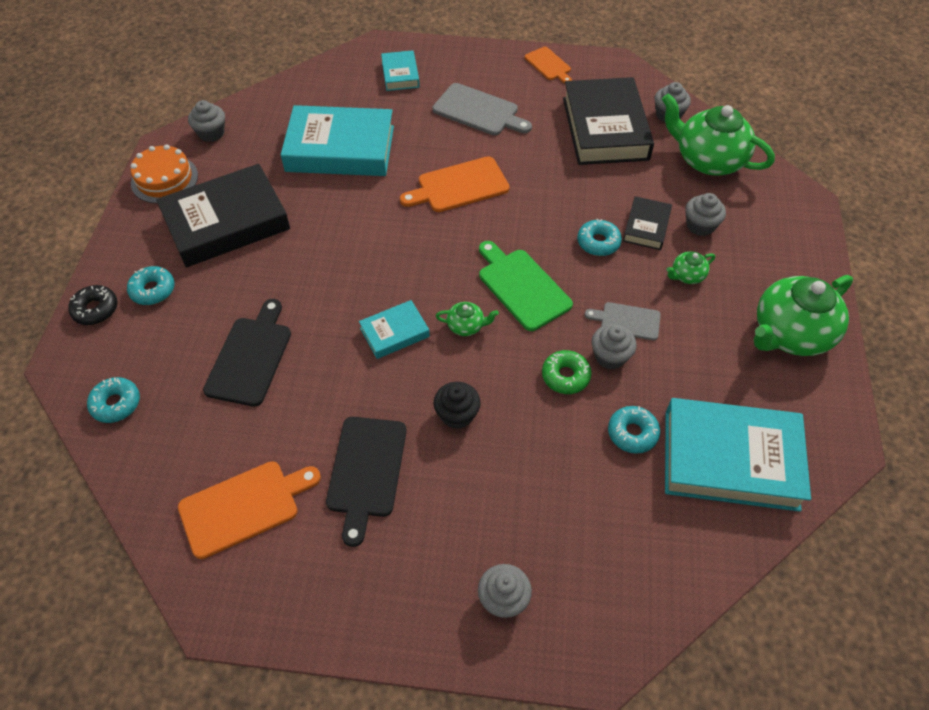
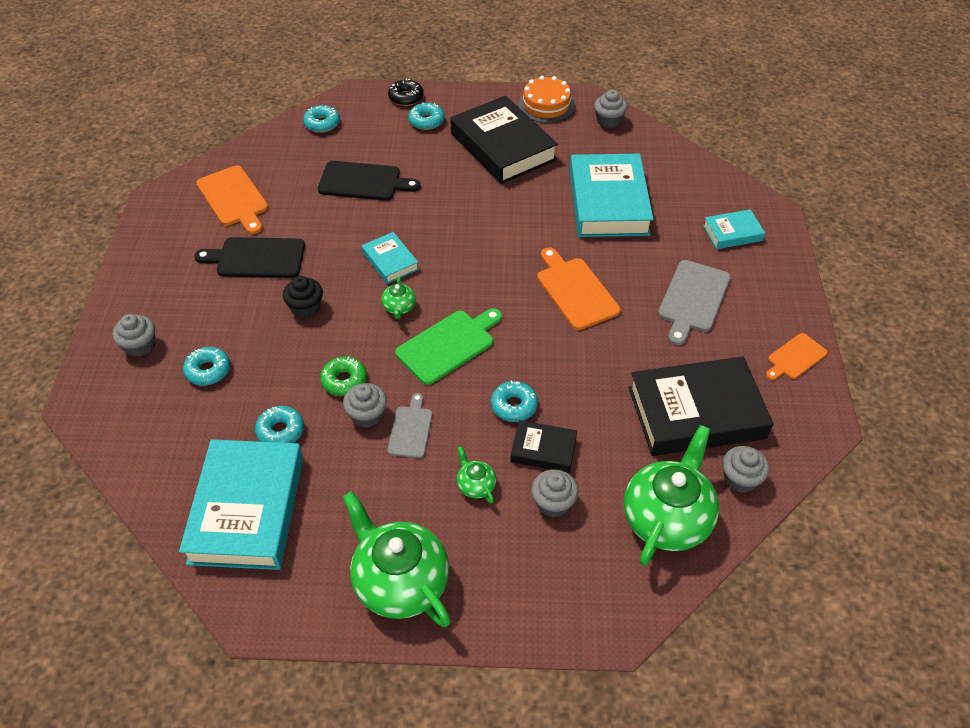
camera: 85 degrees right, 5 degrees down
none -> turquoise donut [183,347,230,386]

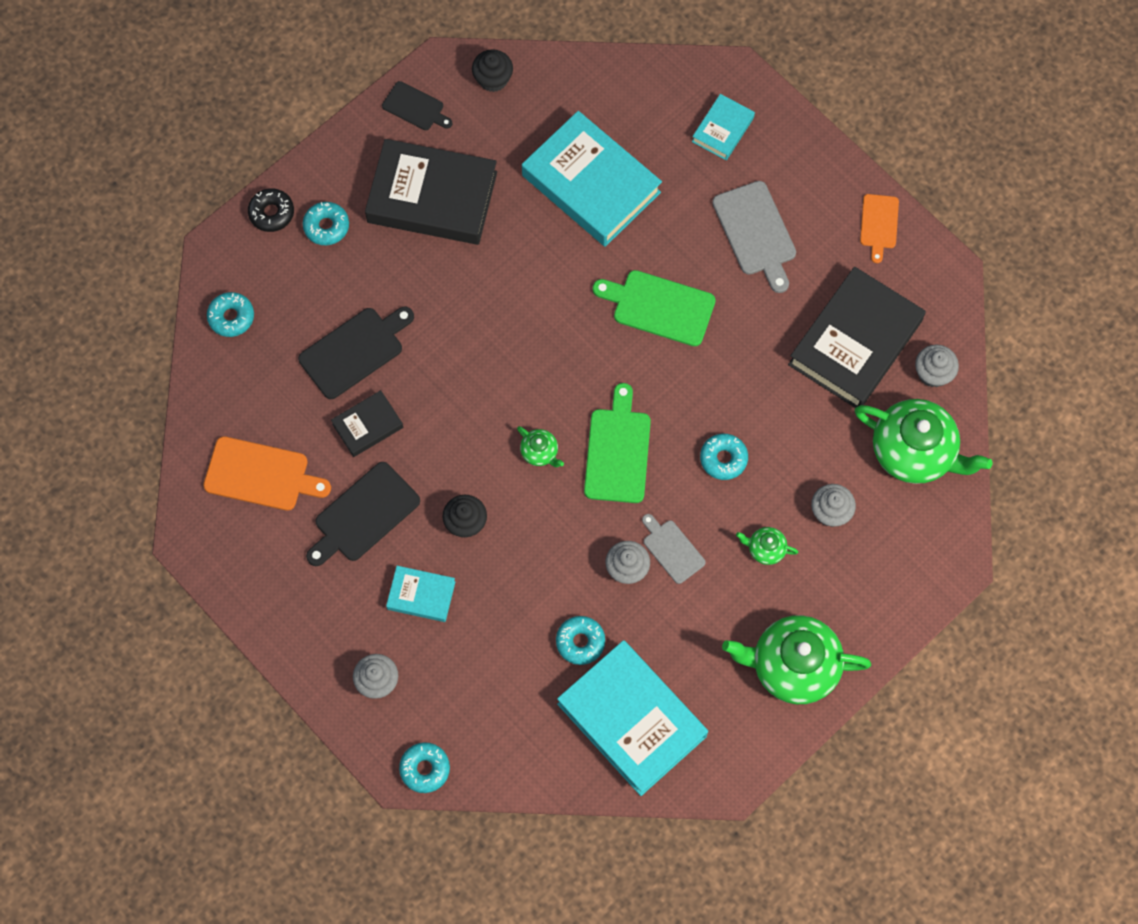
camera: 45 degrees left, 20 degrees up
turquoise donut [183,347,230,386] -> turquoise donut moved to [399,742,450,793]
green donut [320,356,367,396] -> none
turquoise book [362,232,419,284] -> turquoise book moved to [386,566,456,622]
black book [510,420,577,473] -> black book moved to [331,390,403,457]
orange cake [518,76,575,123] -> black cutting board [382,81,452,130]
orange cutting board [537,247,621,330] -> green cutting board [593,270,716,346]
grey cupcake [594,90,628,128] -> black cupcake [472,49,513,92]
green teapot [624,425,719,566] -> green teapot turned 135 degrees clockwise [855,399,993,484]

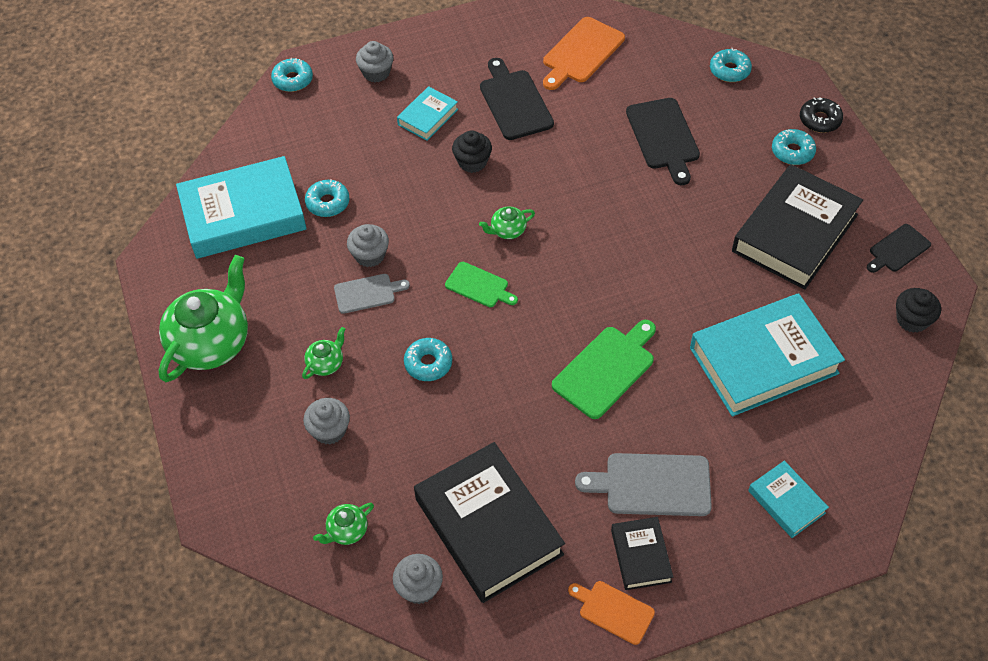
camera: 115 degrees right, 15 degrees down
black book [331,390,403,457] -> black book moved to [611,517,673,590]
green cutting board [584,383,651,503] -> green cutting board [445,262,518,307], size x0.61
green teapot [855,399,993,484] -> green teapot [313,503,374,545], size x0.44

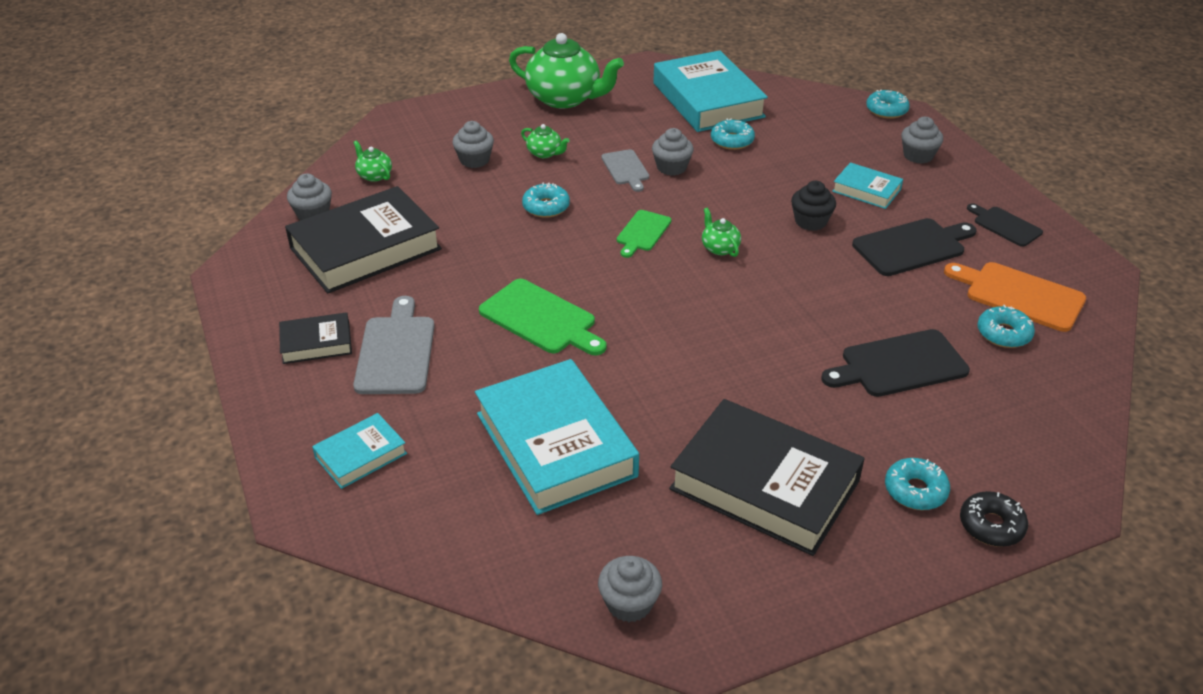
camera: 85 degrees right, 15 degrees down
orange cutting board [568,581,655,645] -> none
turquoise donut [710,48,752,82] -> turquoise donut moved to [977,305,1035,348]
black cutting board [867,224,931,273] -> black cutting board moved to [967,203,1043,247]
black cupcake [896,288,941,333] -> grey cupcake [598,556,662,622]

